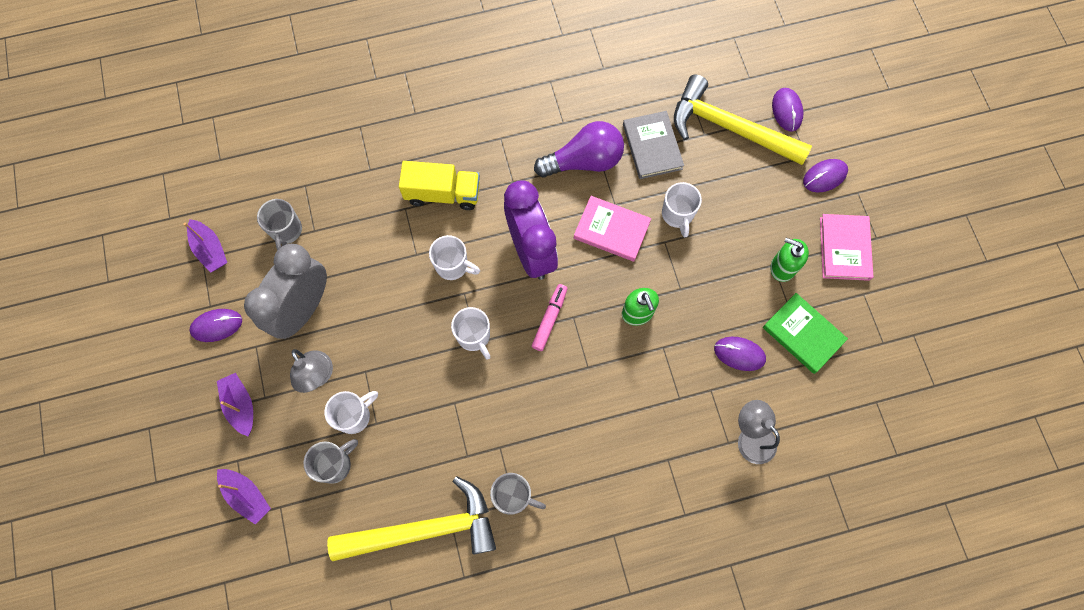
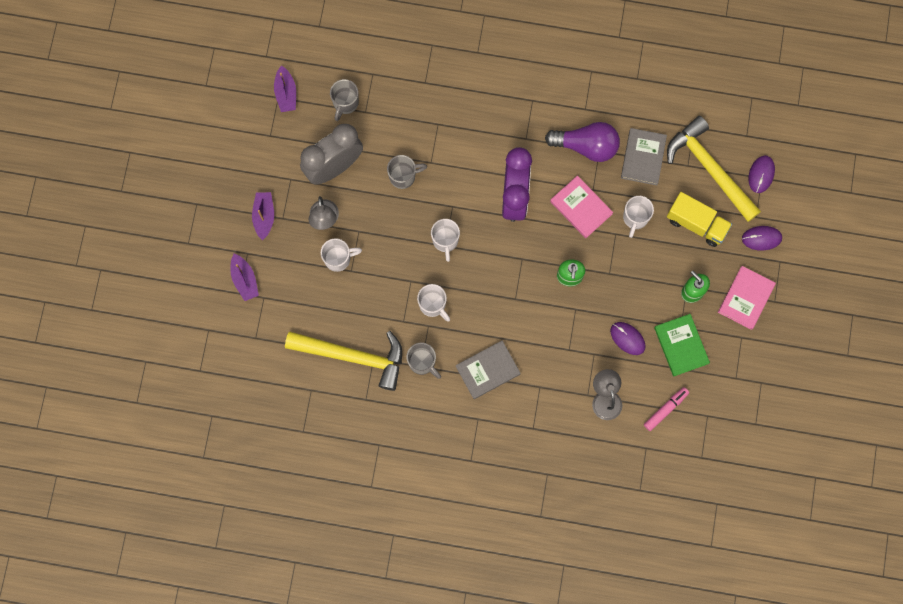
camera: 25 degrees right, 5 degrees up
purple mouse [190,309,242,342] -> none
grey mug [303,439,358,484] -> grey mug moved to [387,155,427,189]
yellow truck [399,161,480,210] -> yellow truck moved to [667,192,732,247]
white mug [429,235,480,280] -> white mug moved to [417,284,450,321]
pink marker [532,284,568,351] -> pink marker moved to [644,387,689,431]
none -> grey book [456,341,520,399]

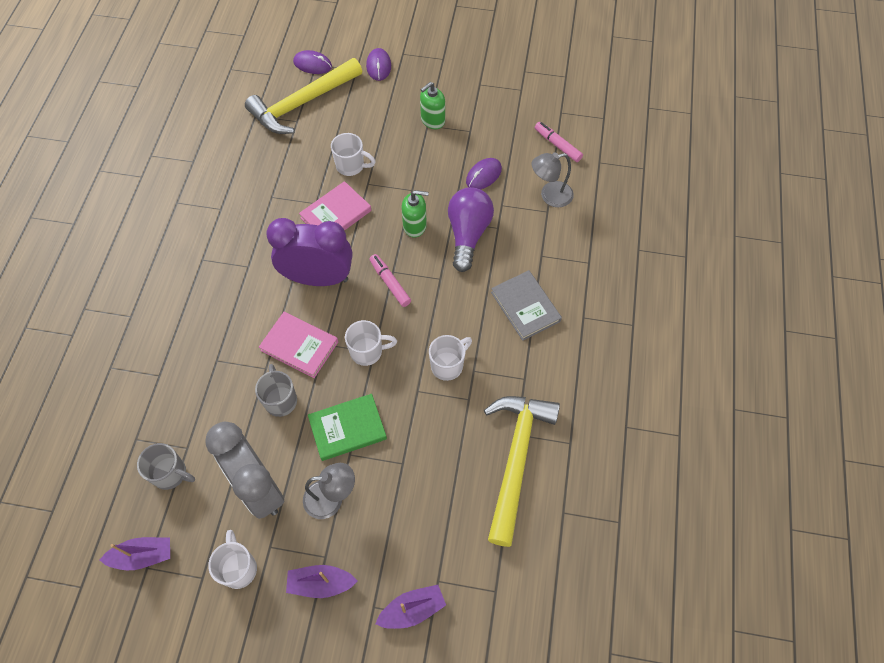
camera: 90 degrees left, 15 degrees down
white mug [321,238,362,272] -> white mug moved to [208,530,257,589]
grey mug [406,343,441,379] -> none
purple light bulb [545,122,620,162] -> purple light bulb moved to [448,187,494,272]
grey book [621,128,667,185] -> none
green book [654,314,710,376] -> green book moved to [308,394,387,461]
yellow truck [667,192,732,247] -> none
pink book [718,266,776,330] -> pink book moved to [259,312,338,378]
none -> pink marker [370,254,411,307]

